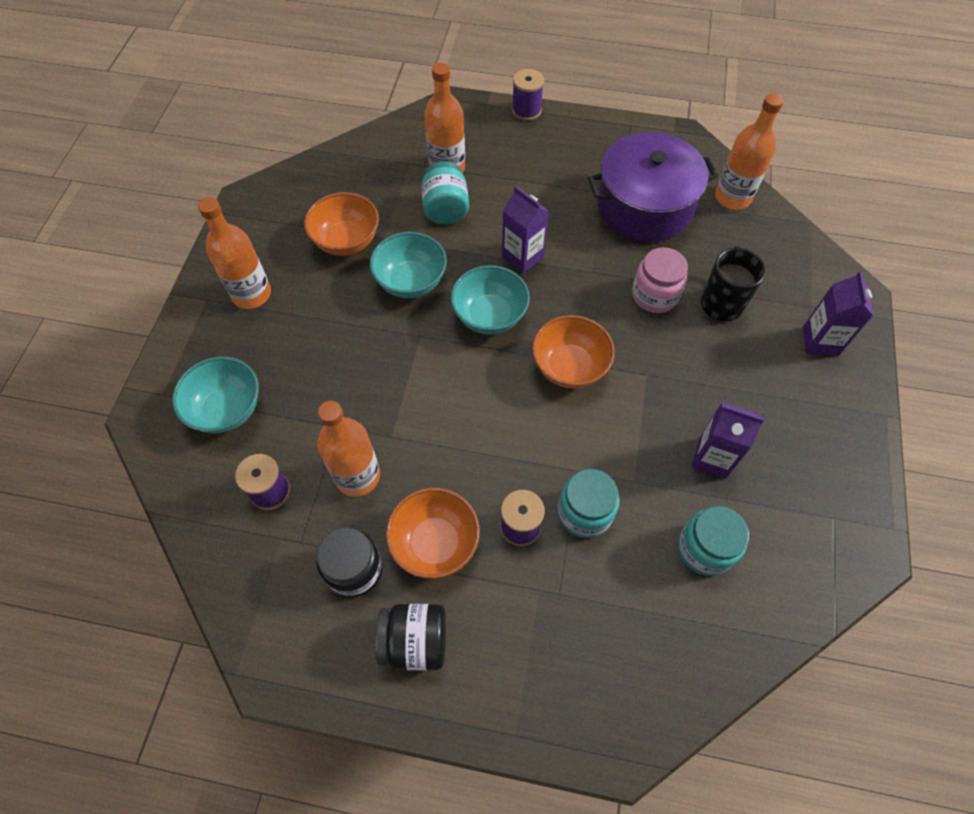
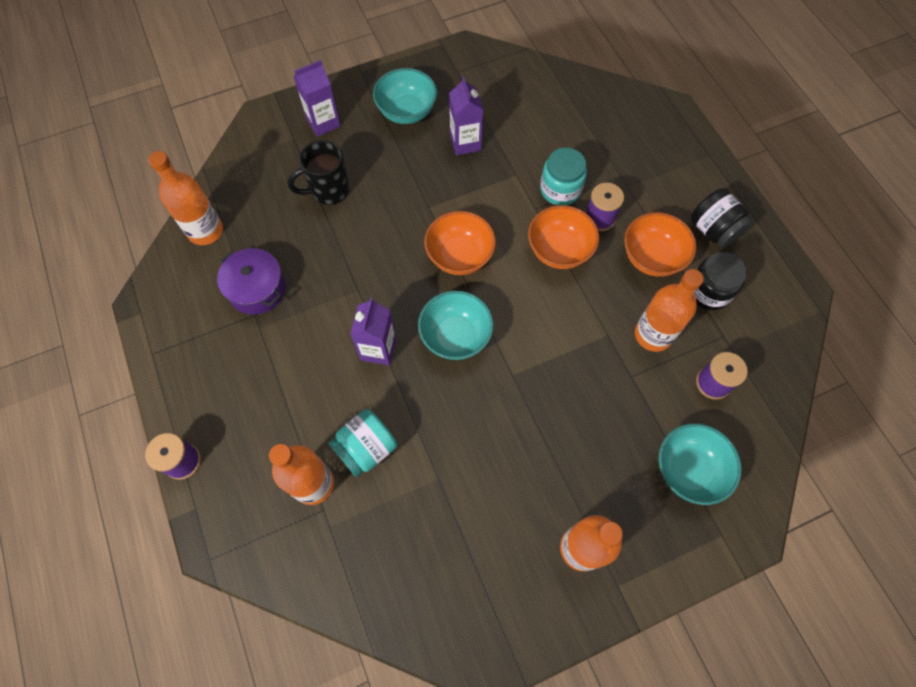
camera: 125 degrees left, 5 degrees up
orange bowl [304,192,379,256] -> orange bowl moved to [528,205,599,269]
turquoise bowl [369,232,447,298] -> turquoise bowl moved to [373,68,437,124]
purple pot [588,132,718,242] -> purple pot [217,248,286,315], size x0.60
pink jar [632,247,688,313] -> none
turquoise jar [678,506,749,576] -> none

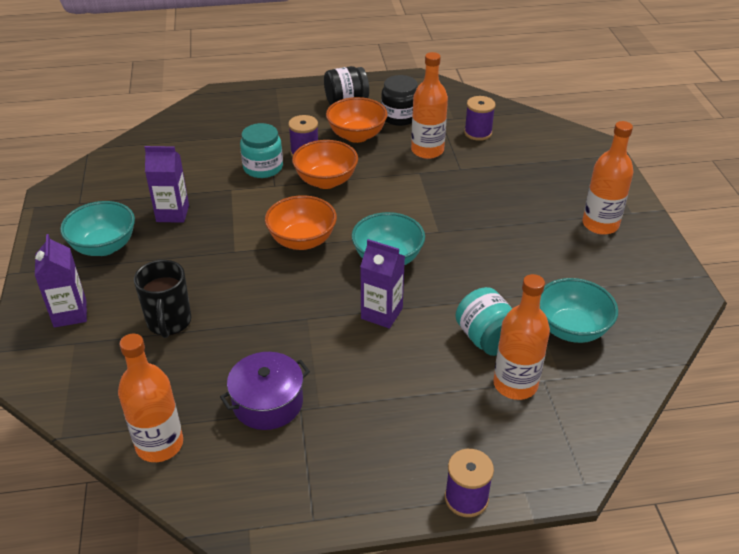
camera: 75 degrees left, 25 degrees down
turquoise bowl [658,423,742,505] -> turquoise bowl moved to [540,278,618,343]

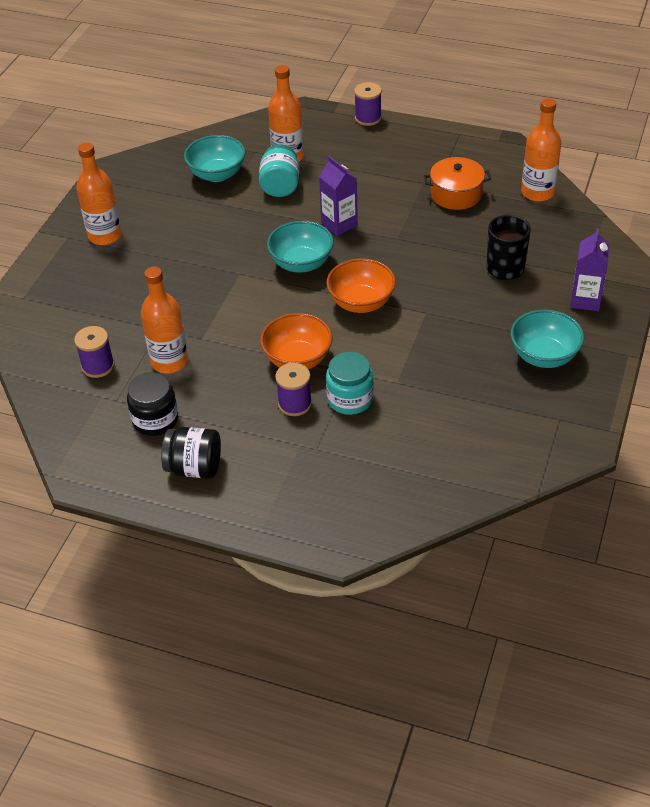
camera: 150 degrees left, 5 degrees up
purple carton [145,146,189,223] -> none
purple pot [220,352,310,430] -> orange pot [424,157,491,210]
orange bowl [326,97,388,143] -> none

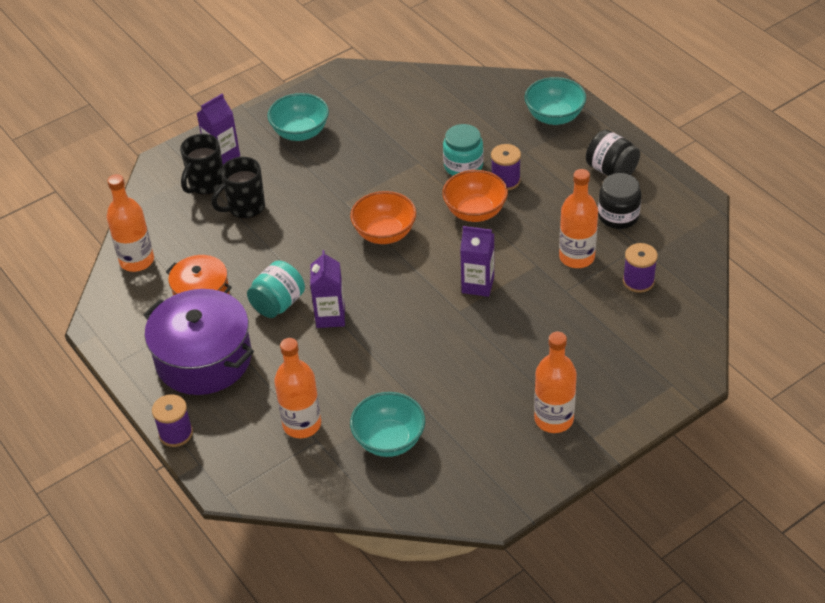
camera: 145 degrees left, 0 degrees up
turquoise jar [259,144,299,197] -> turquoise jar moved to [247,261,305,318]
turquoise bowl [267,221,334,273] -> turquoise bowl moved to [525,77,586,125]
none -> purple pot [143,289,254,395]
none -> black mug [180,134,223,195]
none -> purple carton [460,226,494,297]

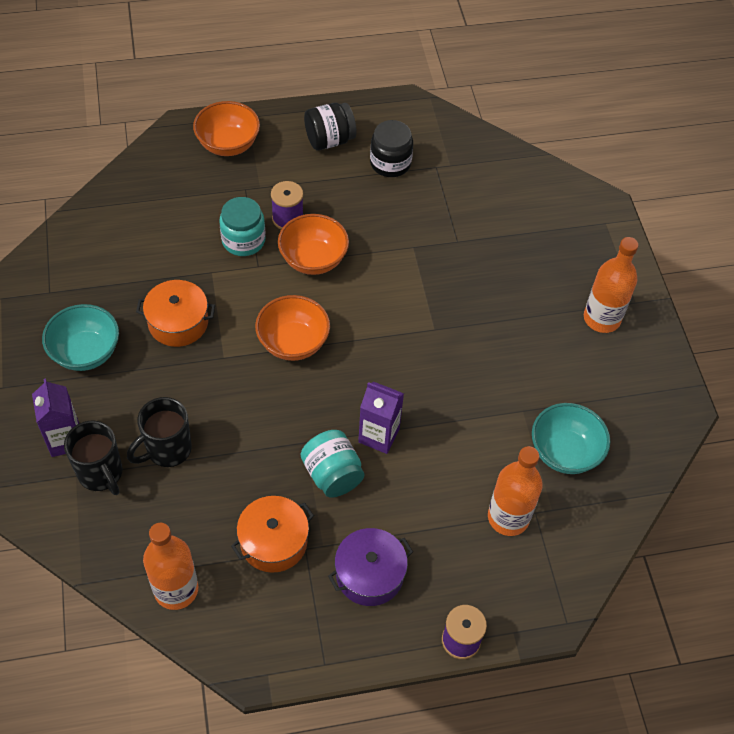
camera: 70 degrees left, 10 degrees up
purple pot [143,289,254,395] -> purple pot [328,528,413,606], size x0.60
black mug [211,157,265,219] -> black mug turned 60 degrees clockwise [127,397,192,467]
purple carton [460,226,494,297] -> none
turquoise bowl [525,77,586,125] -> orange bowl [193,101,260,156]
orange bottle [559,169,598,268] -> none
purple spool [623,243,658,293] -> none
none -> orange pot [136,280,215,347]

